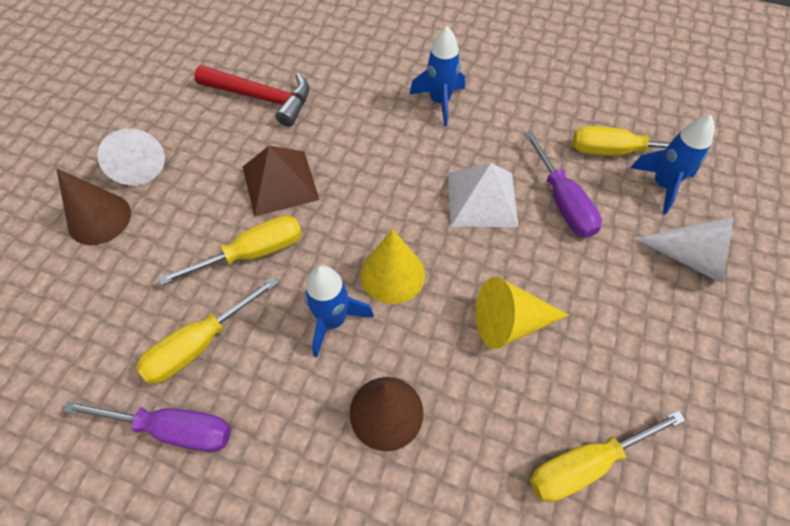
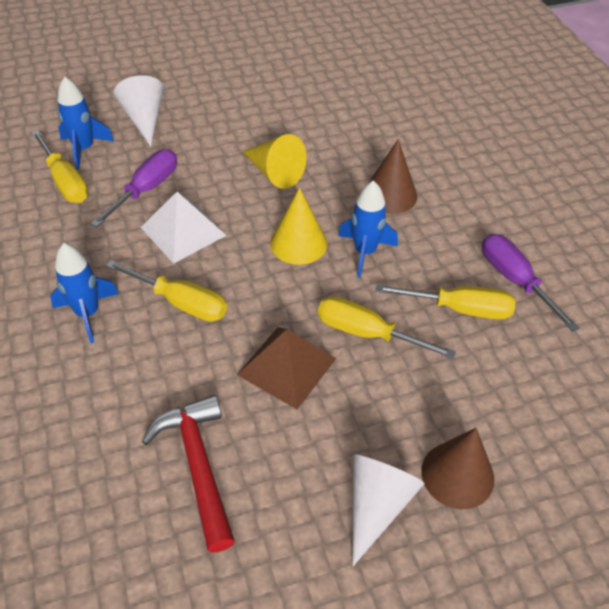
camera: 130 degrees left, 10 degrees down
yellow screwdriver [530,410,685,502] -> yellow screwdriver moved to [106,260,227,322]

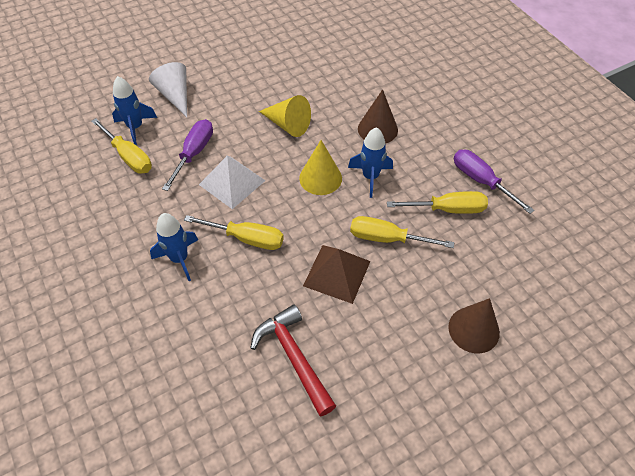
camera: 10 degrees left, 5 degrees up
white cone [353,454,425,566] -> none

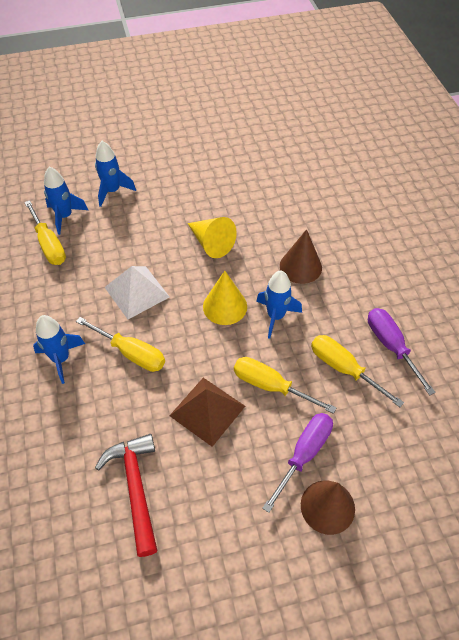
camera: 15 degrees right, 0 degrees up
white cone [149,62,187,117] -> blue rocket [95,141,136,207]
purple screwdriver [162,119,213,191] -> purple screwdriver moved to [262,413,333,513]
yellow screwdriver [387,191,488,214] -> yellow screwdriver turned 150 degrees counterclockwise [311,335,404,407]

